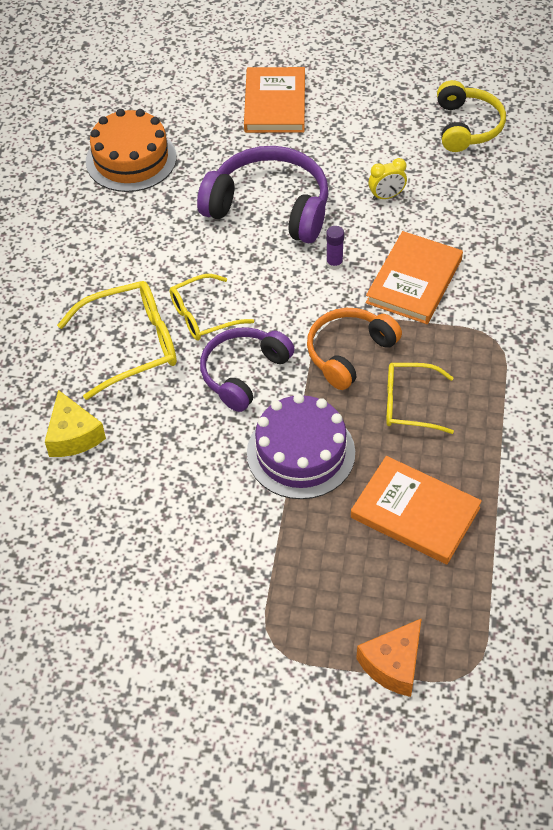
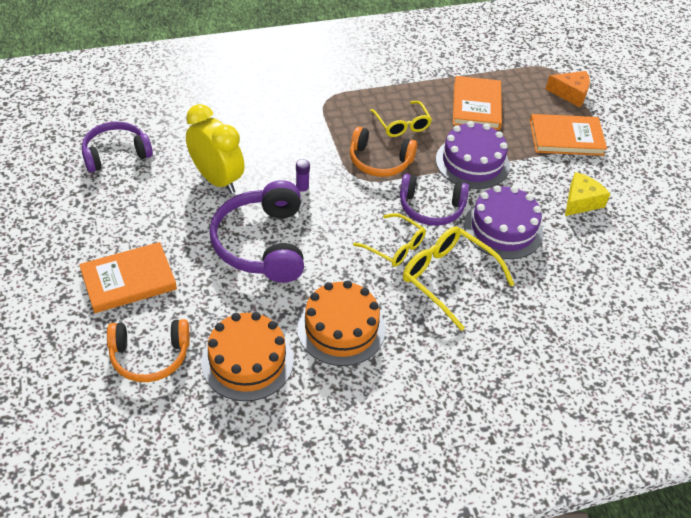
camera: 120 degrees left, 5 degrees down
yellow cheese [45,390,106,457] -> yellow cheese moved to [565,172,610,216]
orange book [366,231,463,324] -> orange book moved to [530,114,607,156]
yellow clock [368,158,407,200] -> yellow clock [186,104,244,194], size x2.15
yellow headphones [437,80,506,152] -> purple headphones [82,122,153,172]
none -> orange headphones [107,319,190,382]
none -> orange cake [297,280,385,366]
none -> purple cake [464,185,543,259]

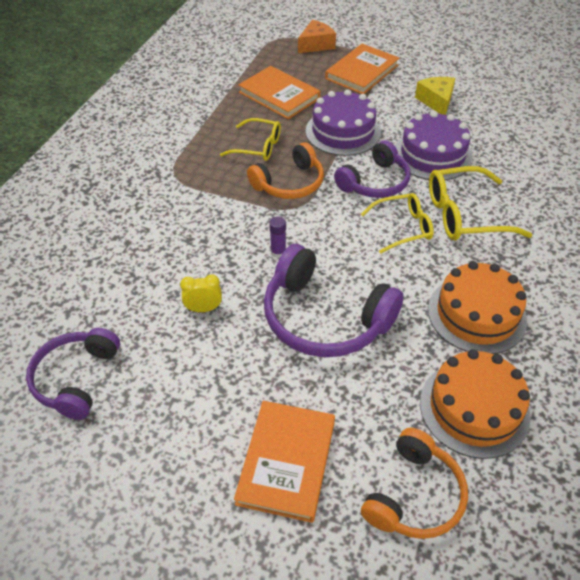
camera: 50 degrees left, 0 degrees up
yellow clock [186,104,244,194] -> yellow clock [180,274,222,312], size x0.46

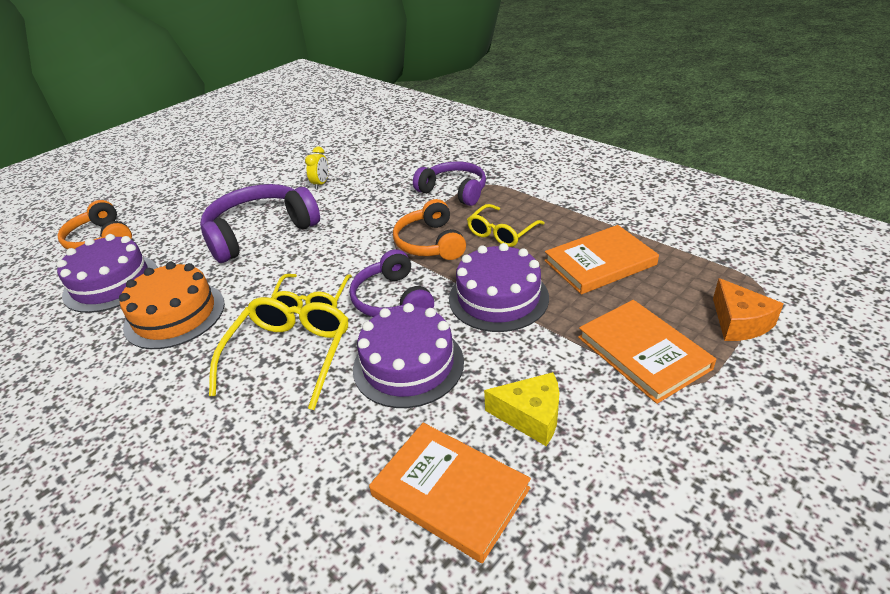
camera: 115 degrees right, 10 degrees down
purple headphones [26,328,120,420] -> purple headphones moved to [413,161,486,206]
orange book [234,401,335,523] -> orange book moved to [369,423,531,563]
purple glue stick [269,216,286,258] -> none
orange cake [420,349,531,459] -> purple cake [57,234,157,313]

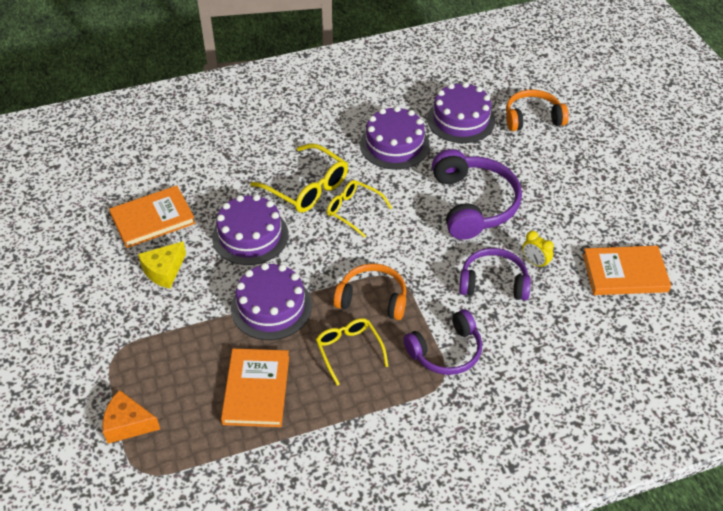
camera: 115 degrees right, 10 degrees up
orange cake [119,262,225,349] -> purple cake [360,106,430,170]
purple headphones [349,249,434,317] -> purple headphones moved to [459,248,531,300]
orange book [578,300,717,404] -> orange book moved to [583,246,671,295]

